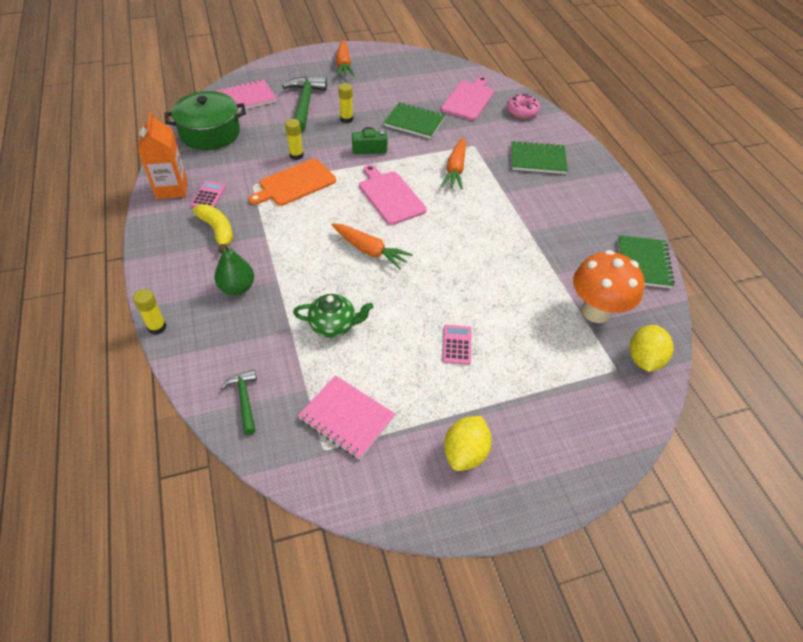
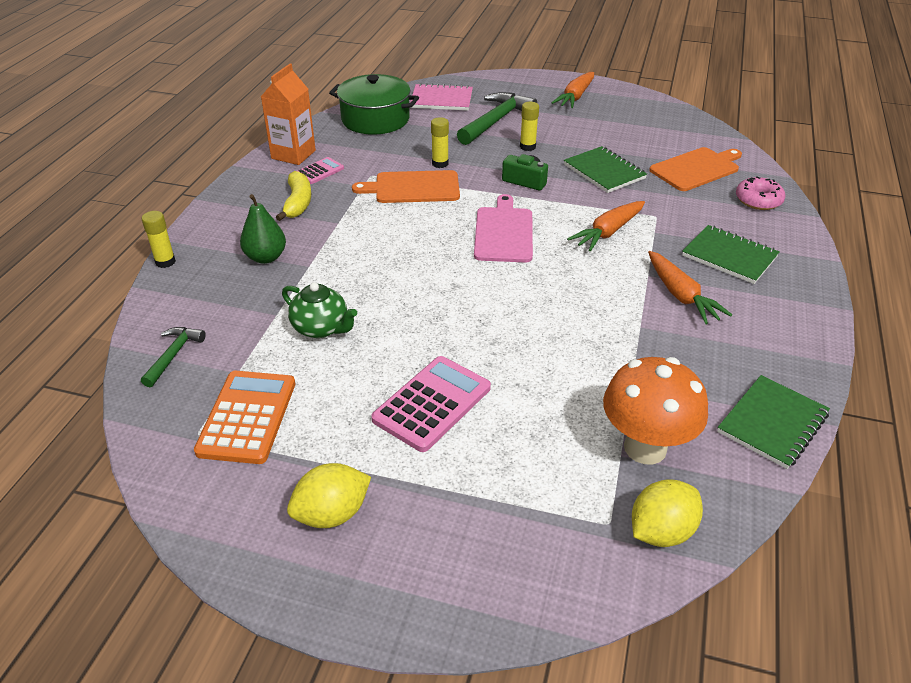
camera: 35 degrees right, 10 degrees down
pink notebook [298,375,395,460] -> orange calculator [194,371,295,464]
orange carrot [332,223,413,270] -> orange carrot moved to [648,251,732,324]
pink cutting board [441,76,494,121] -> orange cutting board [649,147,742,191]
pink calculator [442,325,472,365] -> pink calculator [371,356,491,452], size x1.84

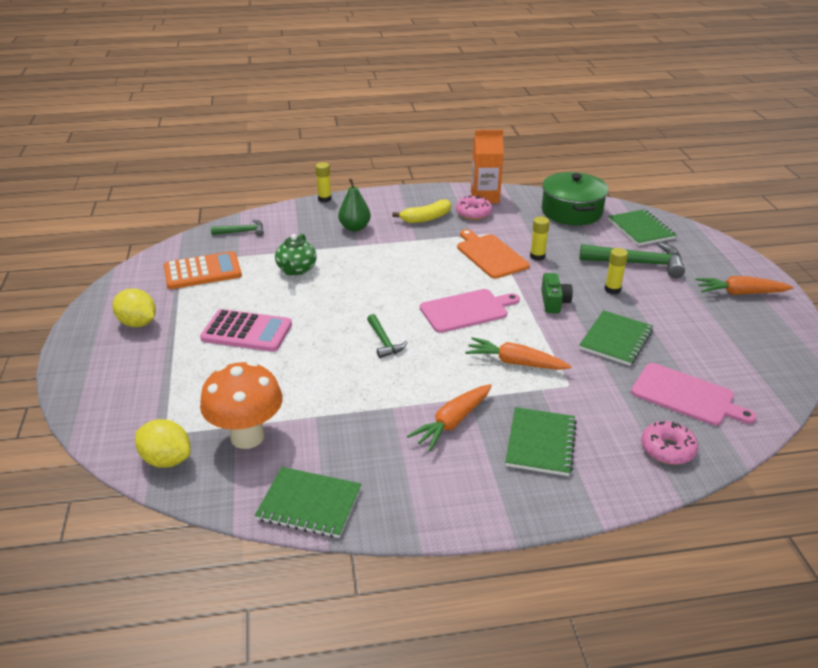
camera: 65 degrees right, 5 degrees down
pink calculator [297,157,344,184] -> pink donut [456,196,492,220]
pink notebook [410,83,473,111] -> green notebook [608,209,676,246]
orange cutting board [649,147,742,191] -> pink cutting board [631,363,757,426]
none -> green hammer [367,314,407,358]

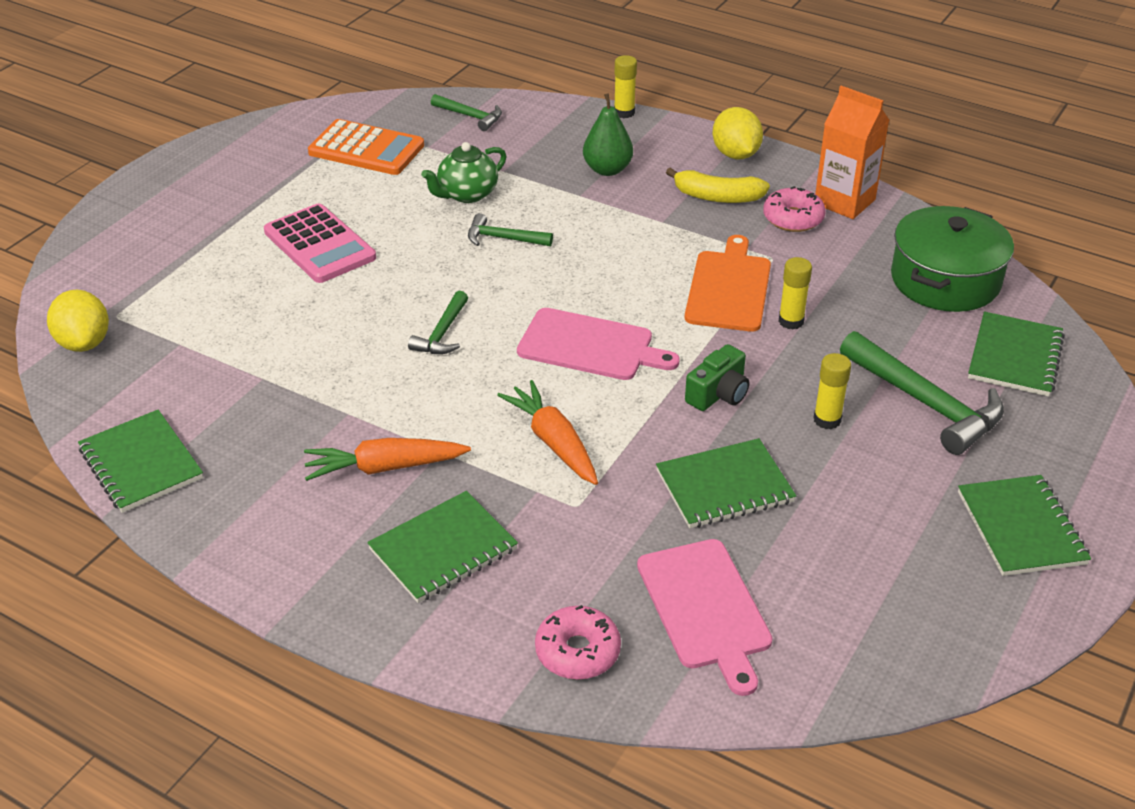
camera: 40 degrees right, 5 degrees up
yellow lemon [112,288,156,327] -> yellow lemon moved to [713,107,763,159]
orange mushroom [200,361,283,449] -> none
orange carrot [696,276,794,295] -> green notebook [958,475,1091,576]
none -> green hammer [468,213,553,246]

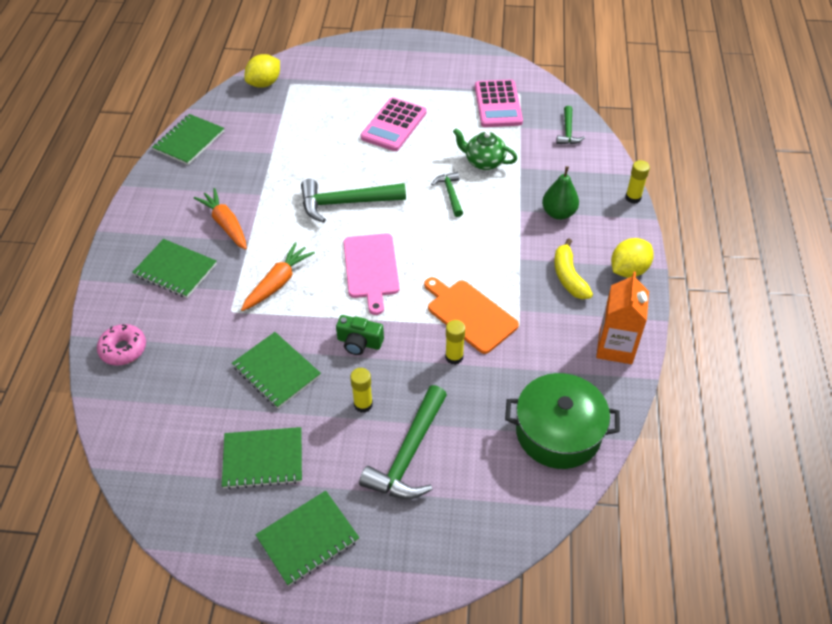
camera: 65 degrees right, 10 degrees up
orange calculator [308,119,424,175] -> pink calculator [475,80,523,127]
green hammer [408,291,468,354] -> green hammer [301,179,406,223], size x1.82
pink cutting board [637,539,773,696] -> none
orange cutting board [685,235,771,332] -> orange cutting board turned 120 degrees counterclockwise [424,277,519,354]
pink donut [763,186,826,232] -> none
green notebook [968,312,1065,397] -> green notebook moved to [222,427,302,490]

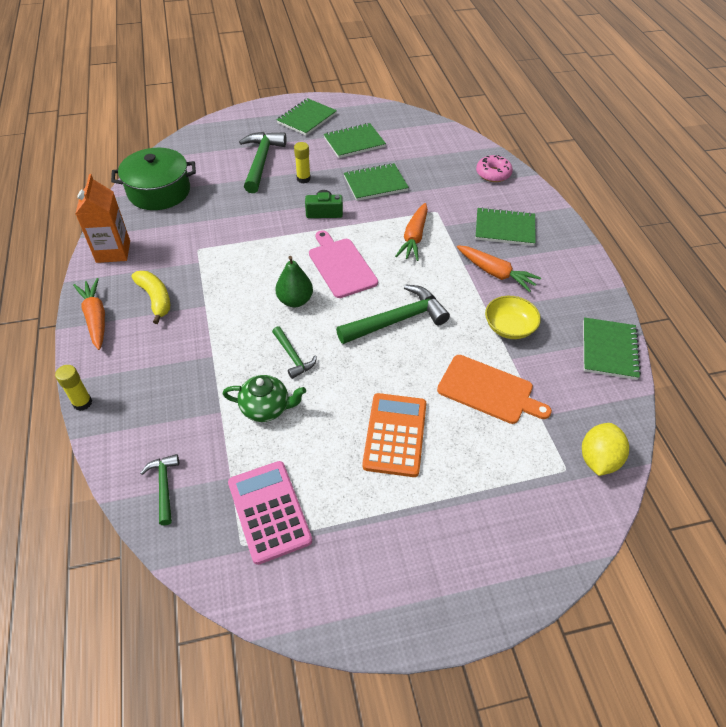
camera: 160 degrees right, 0 degrees up
green notebook [232,332,321,409] -> green notebook turned 45 degrees counterclockwise [344,163,409,201]
pink calculator [360,97,427,151] -> orange calculator [362,393,426,477]
orange cutting board [424,277,519,354] -> orange cutting board moved to [437,355,552,424]
yellow glue stick [445,320,465,365] -> none
green pear [542,166,579,220] -> green pear moved to [275,256,313,307]
yellow lemon [611,238,654,278] -> orange carrot [73,278,105,350]
none -> yellow bowl [485,296,541,339]

